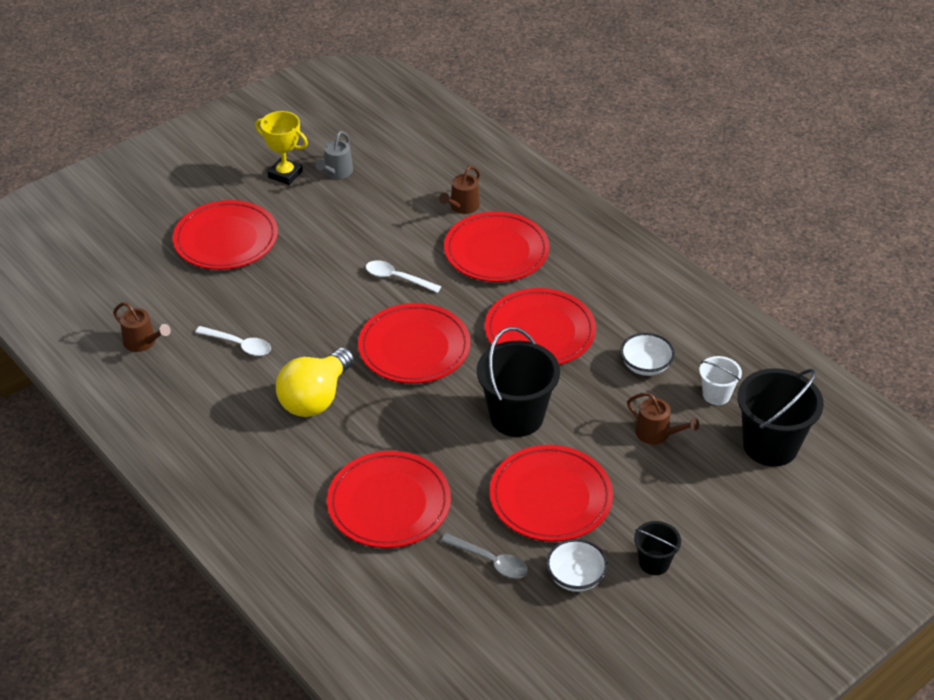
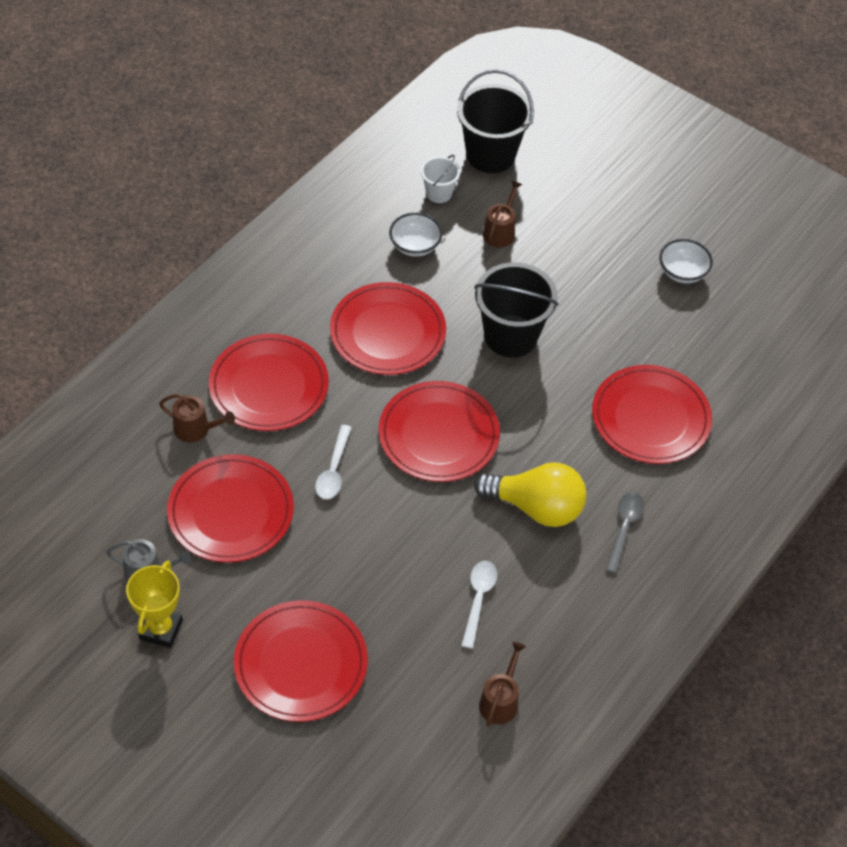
camera: 105 degrees left, 10 degrees up
grey spoon [441,533,528,578] -> grey spoon moved to [605,492,644,574]
red plate [489,445,613,542] -> red plate moved to [167,454,294,563]
black bucket [634,521,681,575] -> none

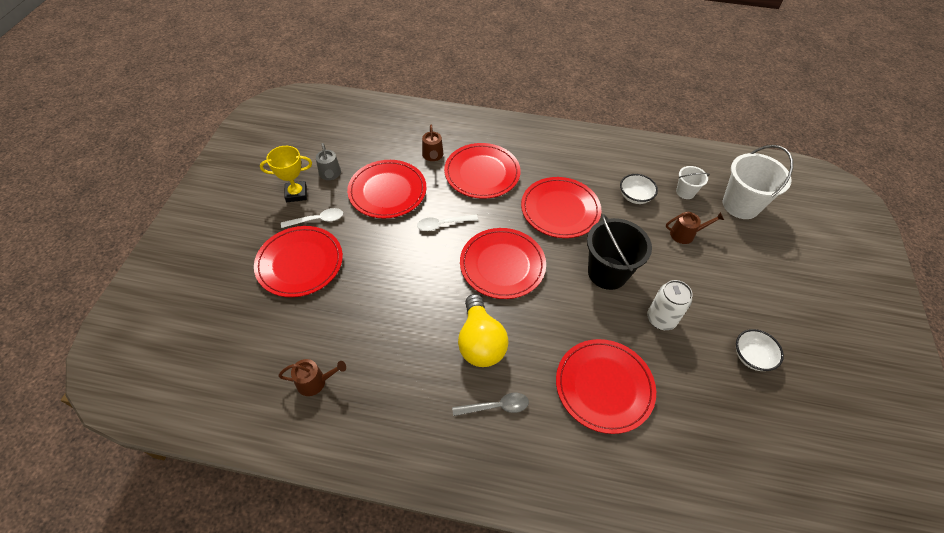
camera: 65 degrees right, 0 degrees up
black bucket [457,70,534,173] -> white bucket [723,145,793,219]
white spoon [461,561,497,649] -> white spoon moved to [281,208,343,228]
none -> white can [647,280,693,330]

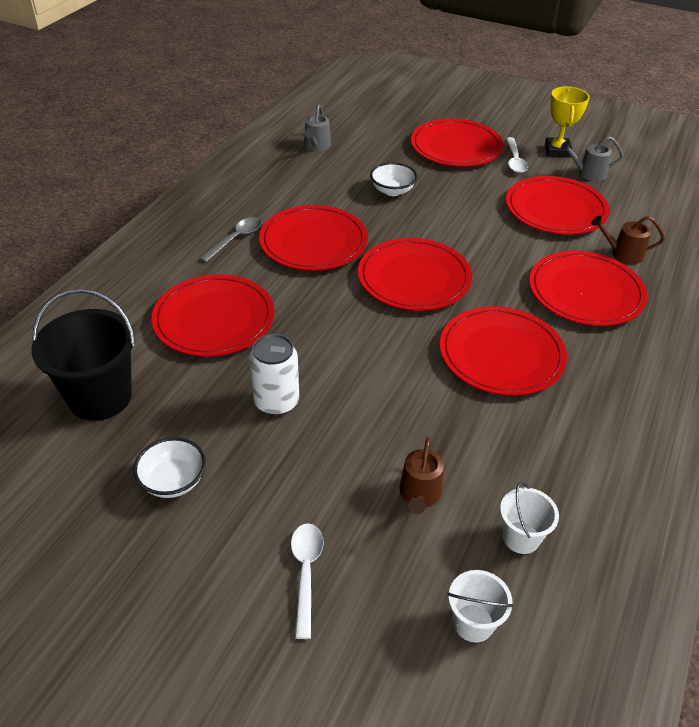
camera: 105 degrees right, 10 degrees down
brown watering can [278,359,346,396] -> grey watering can [304,104,331,151]
white spoon [417,214,478,231] -> white spoon moved to [291,523,324,639]
grey spoon [452,393,529,416] -> grey spoon turned 150 degrees counterclockwise [199,217,261,262]
yellow light bulb [458,294,509,367] -> red plate [259,205,368,271]
black bucket [587,214,652,290] -> black bucket moved to [31,289,136,421]
white bowl [620,174,658,204] -> white bowl moved to [370,162,418,196]
white bucket [723,145,793,219] -> white bucket [447,570,514,643], size x0.52

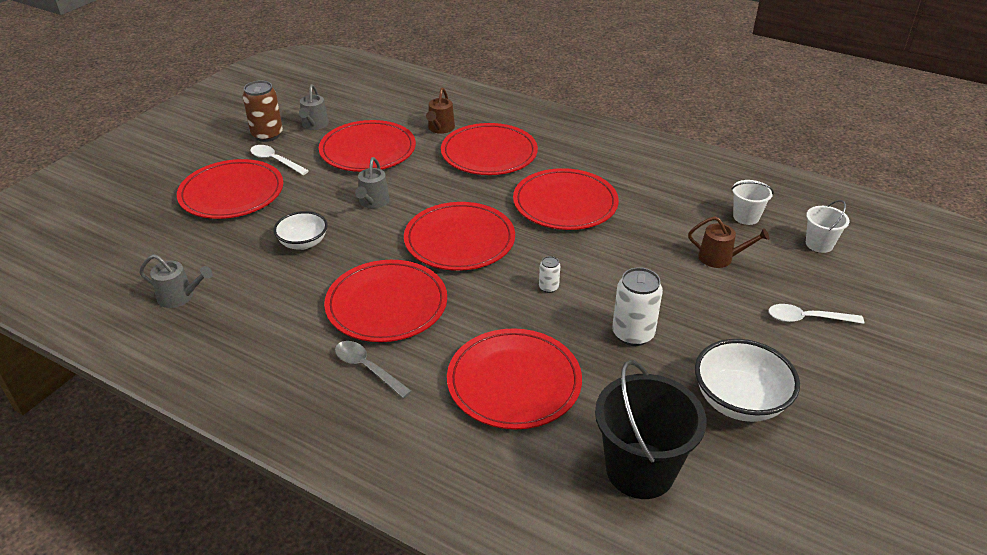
camera: 85 degrees left, 5 degrees down
white bowl [133,437,206,498] -> white bowl [695,339,800,422], size x1.54
white spoon [506,137,528,173] -> white spoon turned 150 degrees counterclockwise [250,145,309,175]
yellow trophy [545,87,590,157] -> brown can [243,80,283,142]
none -> grey watering can [355,157,390,209]
none -> white can [539,256,560,293]

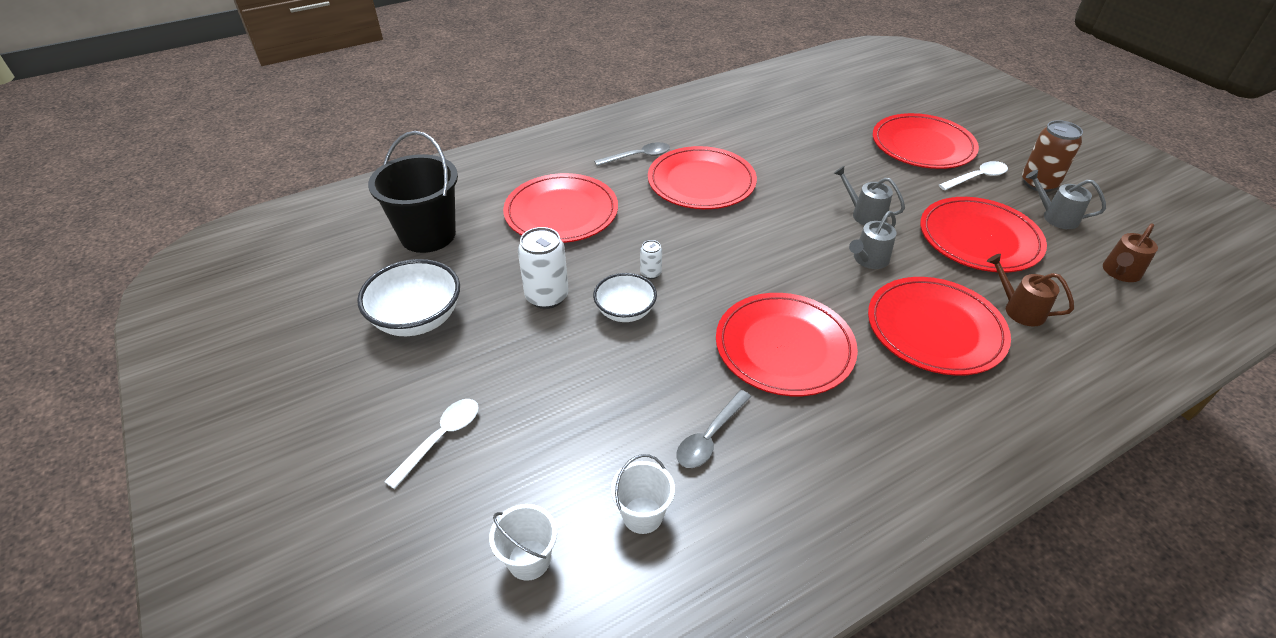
camera: 120 degrees right, 5 degrees up
grey watering can [139,254,212,308] -> grey watering can moved to [849,211,896,269]
white bowl [273,211,328,250] -> white bowl moved to [593,273,657,322]
red plate [404,202,515,271] -> none
brown watering can [688,216,769,268] -> brown watering can moved to [1103,223,1158,282]
none -> grey spoon [676,390,751,468]

